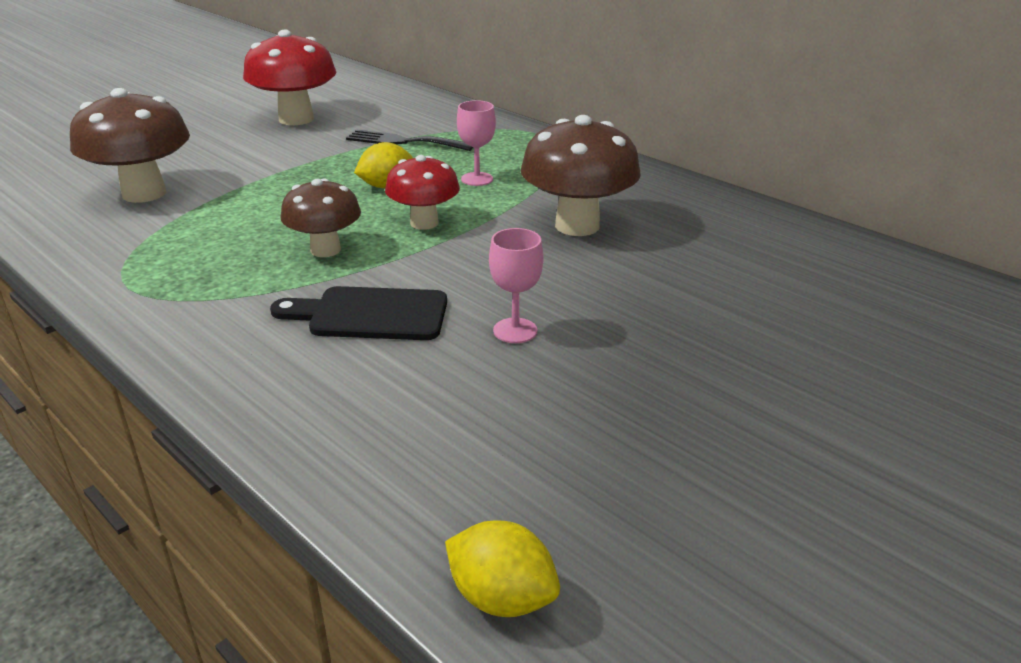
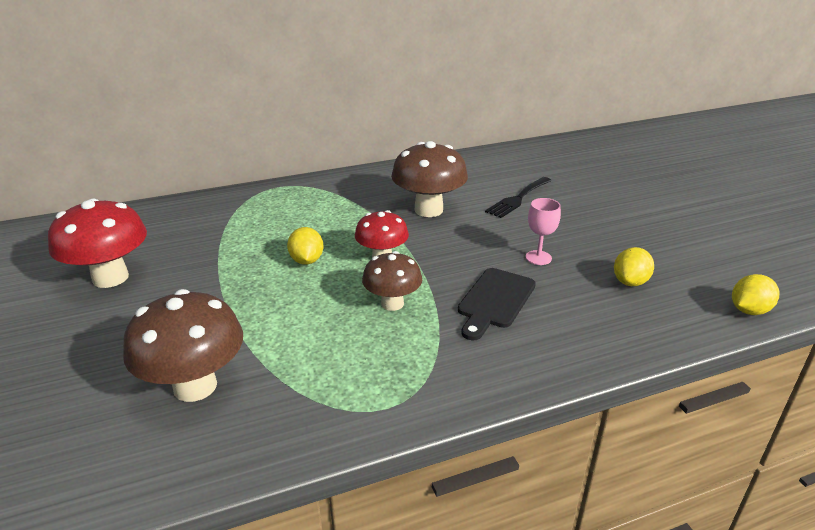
camera: 65 degrees left, 0 degrees up
black fork [346,130,473,151] -> black fork moved to [485,177,552,218]
pink goblet [457,100,496,186] -> none
none -> yellow lemon [614,247,654,286]

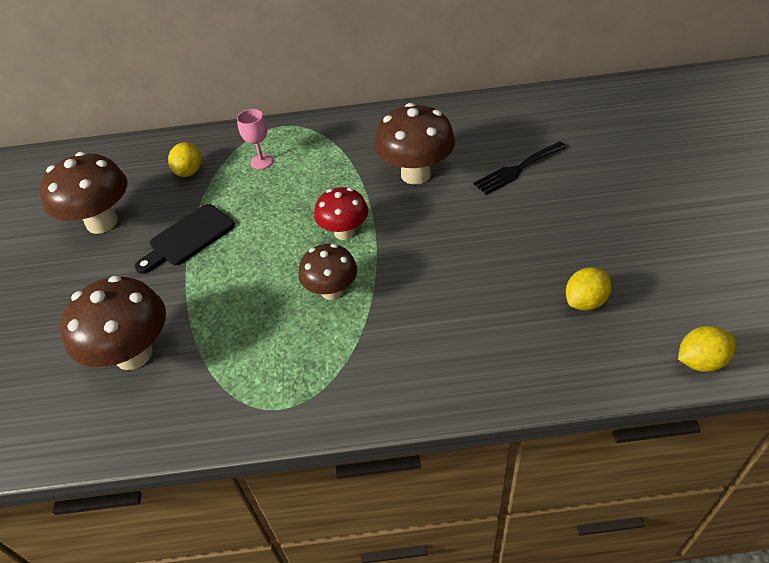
camera: 20 degrees right, 15 degrees up
red mushroom [48,198,147,288] -> brown mushroom [39,152,127,234]
yellow lemon [287,227,324,265] -> yellow lemon moved to [168,142,202,177]
black cutting board [458,268,536,340] -> black cutting board moved to [135,204,235,274]
pink goblet [526,198,561,265] -> pink goblet moved to [237,109,273,169]

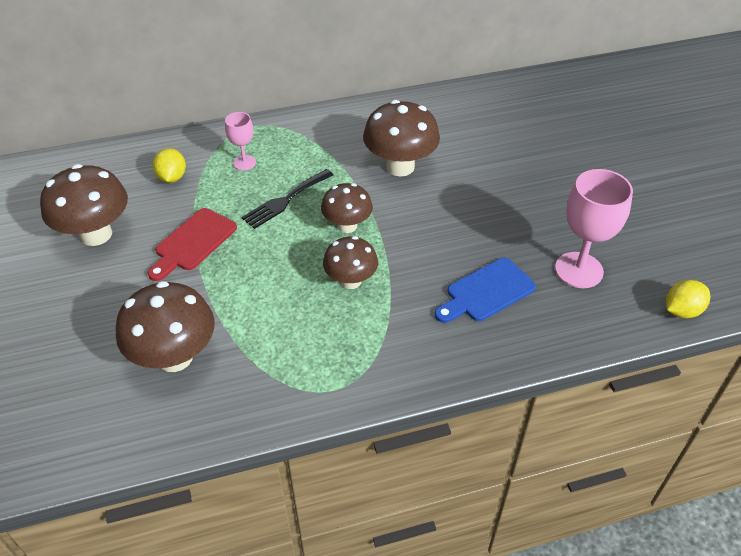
camera: 15 degrees left, 0 degrees up
black cutting board [135,204,235,274] -> red cutting board [148,208,237,281]
red mushroom [314,187,368,240] -> brown mushroom [321,183,373,233]
black fork [474,141,567,195] -> black fork moved to [242,169,333,229]
yellow lemon [566,267,611,310] -> pink goblet [555,169,633,288]
none -> blue cutting board [435,258,536,323]

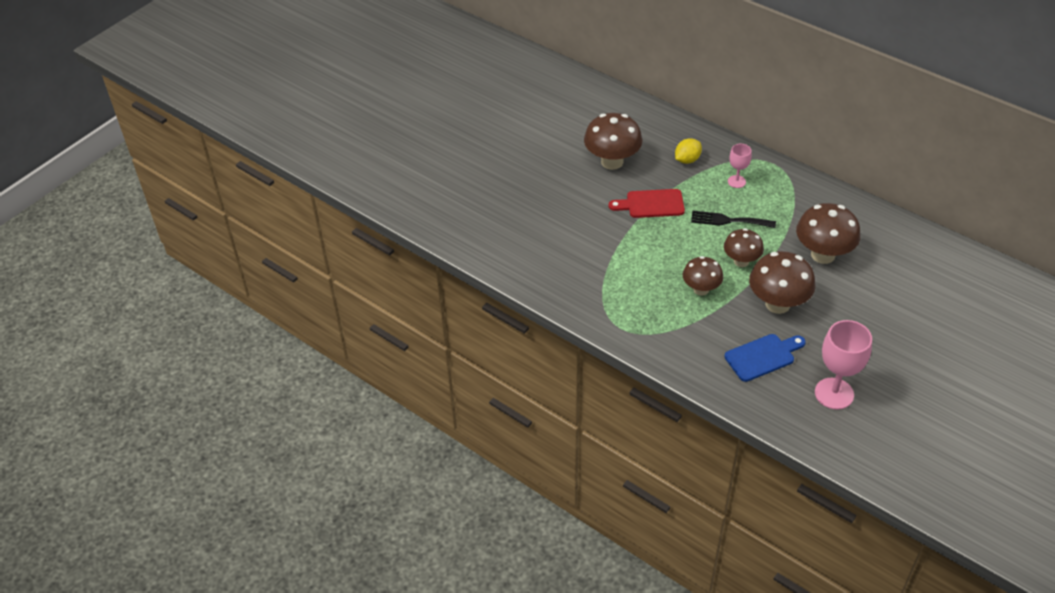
camera: 55 degrees right, 0 degrees up
brown mushroom [116,281,215,372] -> brown mushroom moved to [749,251,815,314]
blue cutting board [435,258,536,323] -> blue cutting board turned 135 degrees clockwise [724,334,806,382]
yellow lemon [666,280,710,318] -> none

